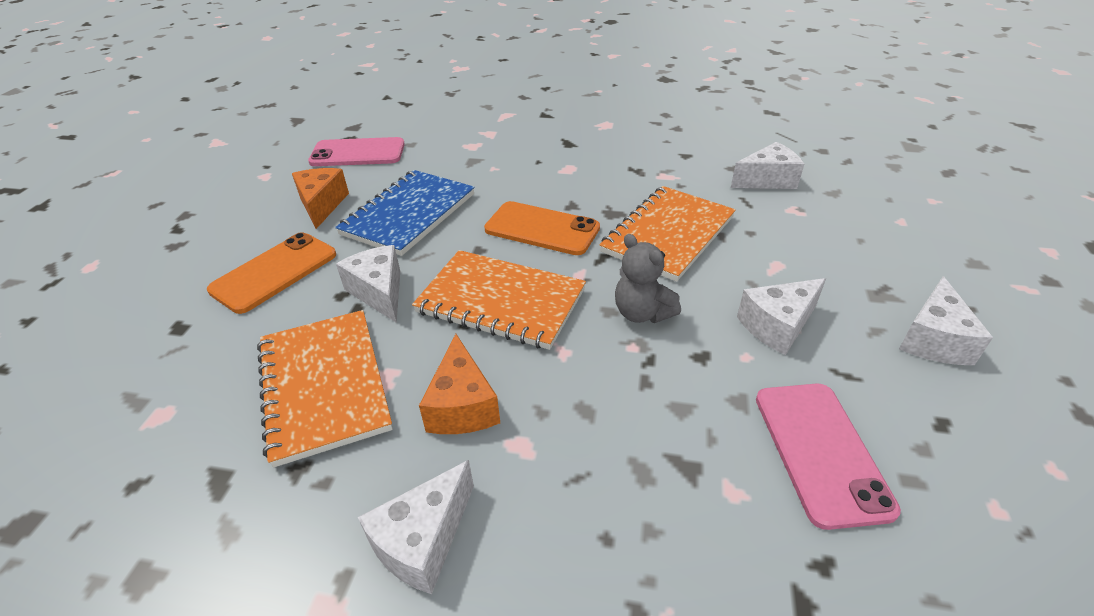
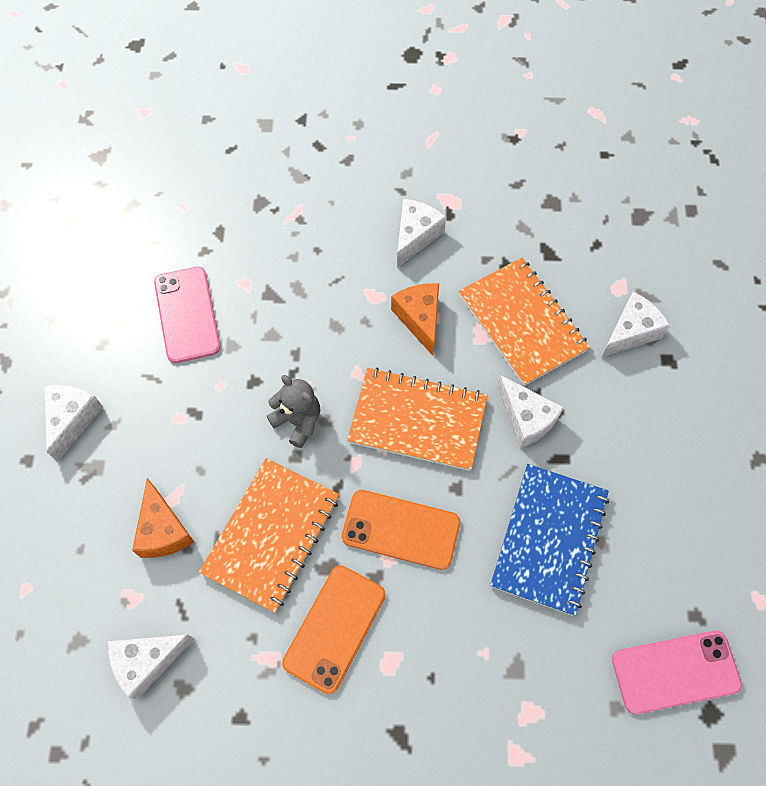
camera: 170 degrees right, 25 degrees up
orange phone [207,232,336,314] -> orange phone moved to [282,565,386,694]
orange cheese [292,168,349,229] -> orange cheese moved to [132,478,194,558]
white cheese [737,278,826,355] -> white cheese moved to [601,292,670,357]

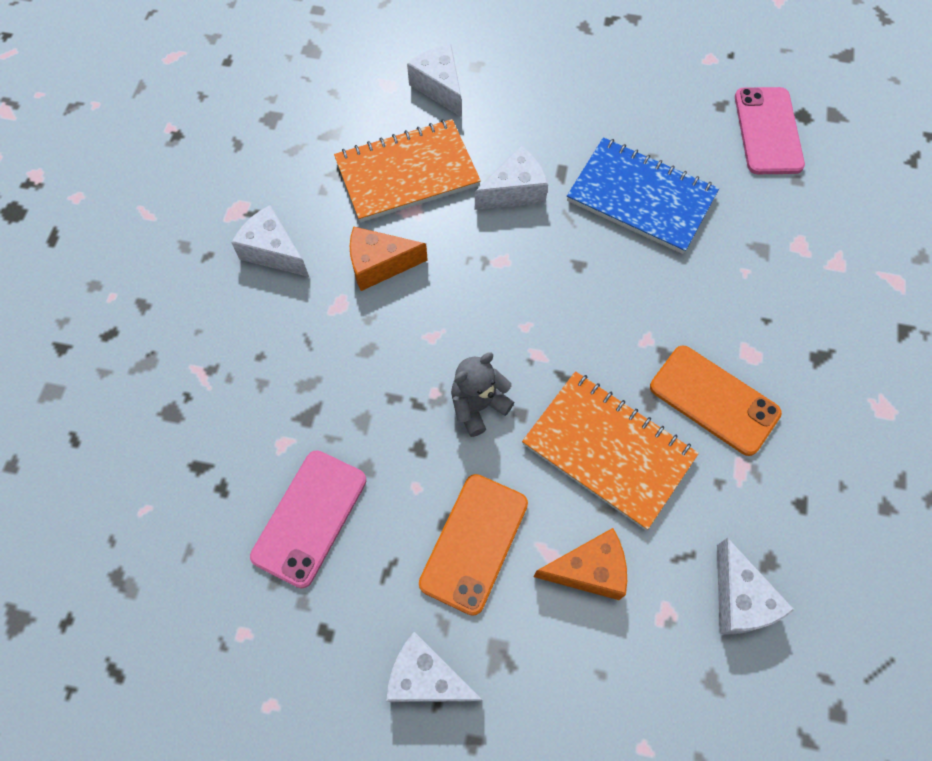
camera: 80 degrees left, 0 degrees up
pink phone [154,267,221,363] -> pink phone turned 60 degrees counterclockwise [250,450,366,588]
orange phone [342,490,460,570] -> orange phone moved to [419,474,528,616]
orange notebook [347,368,488,471] -> none

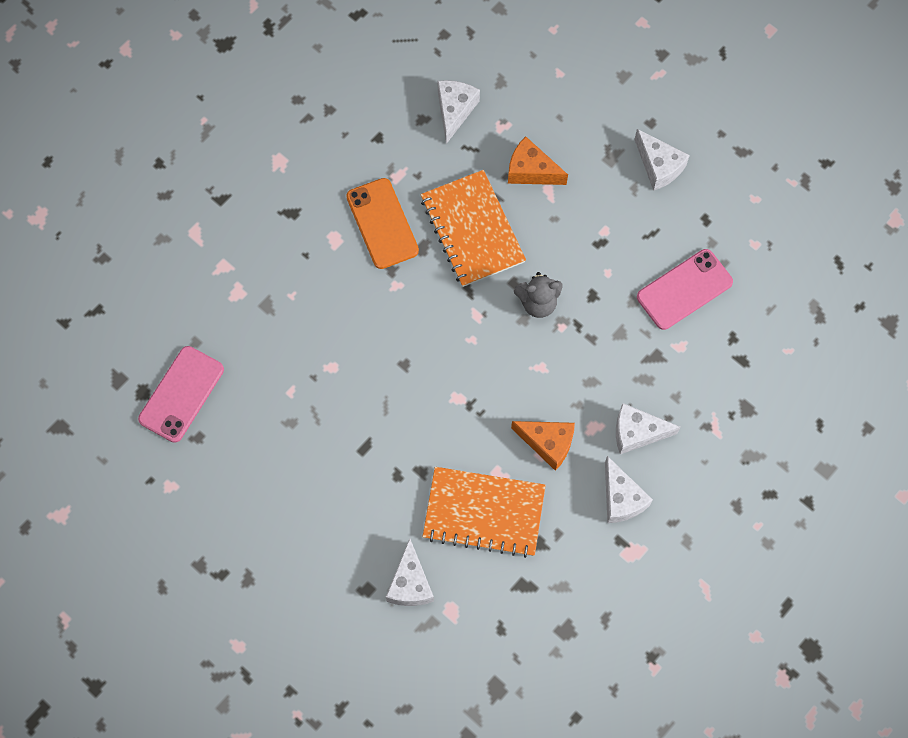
camera: 150 degrees left, 5 degrees up
orange phone [419,474,528,616] -> none
white cheese [475,146,548,210] -> white cheese moved to [616,403,681,454]
blue notebook [567,137,719,254] -> none

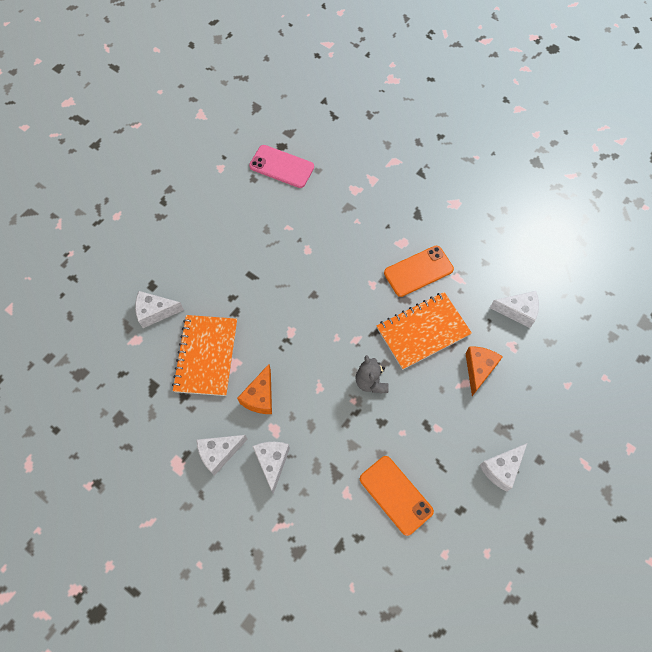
camera: 85 degrees right, 5 degrees down
pink phone [637,249,733,330] -> orange phone [360,456,434,536]

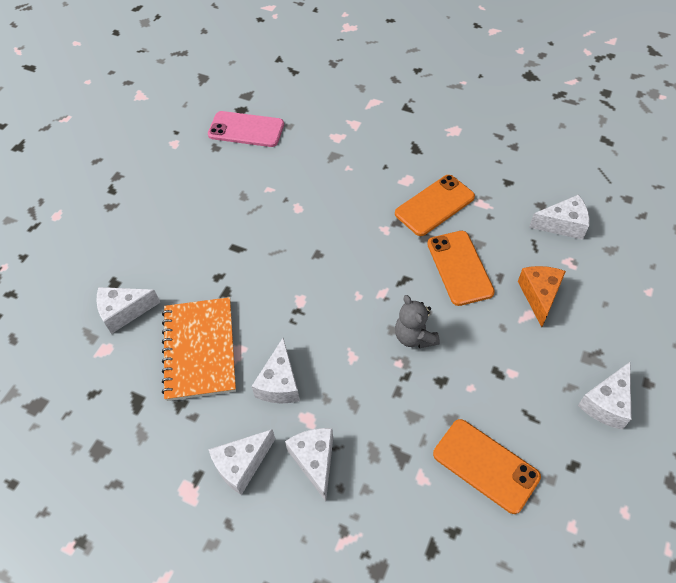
camera: 10 degrees left, 10 degrees down
orange cheese [237,364,272,414] -> white cheese [252,338,300,403]
orange notebook [377,292,472,370] -> orange phone [427,231,495,306]

